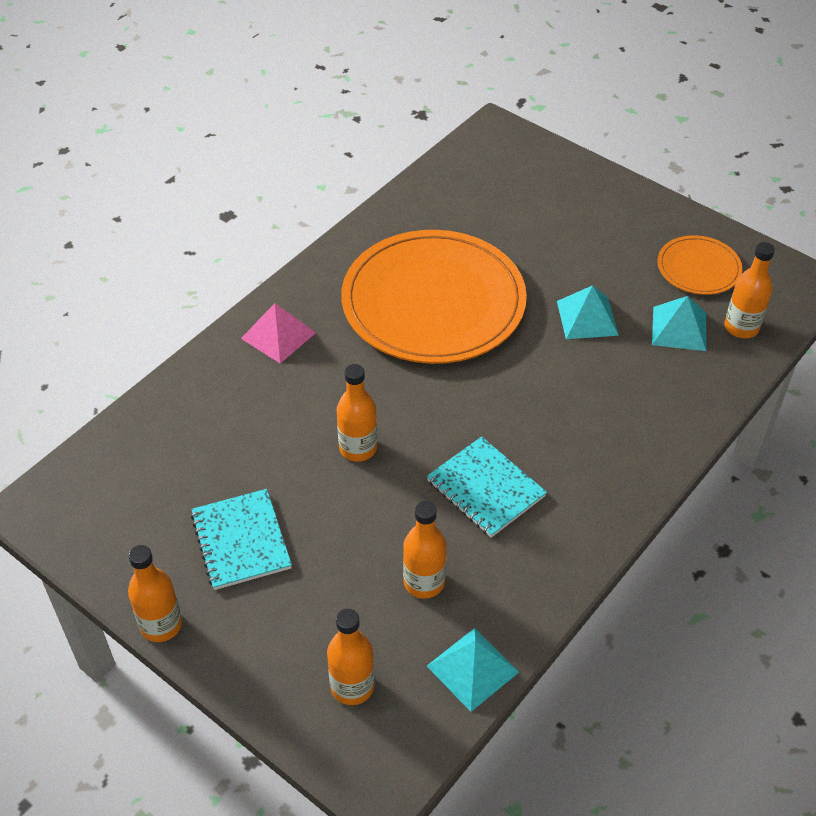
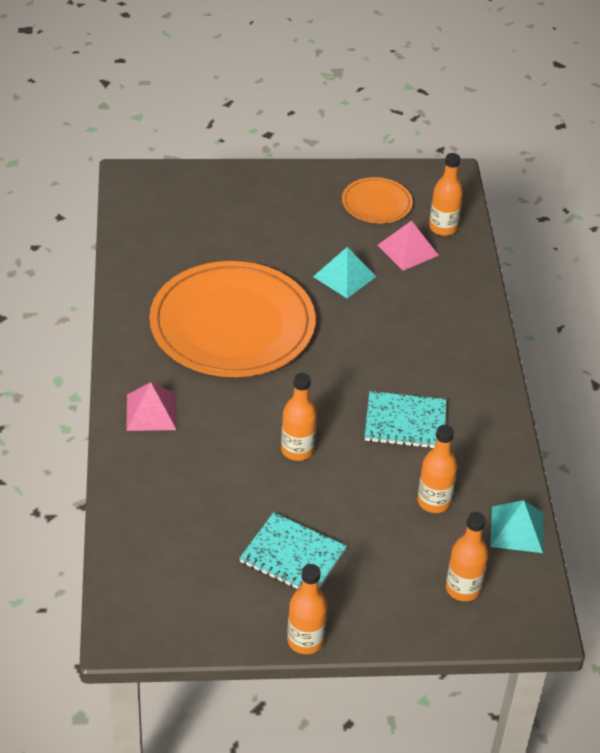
camera: 45 degrees left, 5 degrees down
turquoise pyramid [652,296,706,351] -> pink pyramid [377,221,439,271]

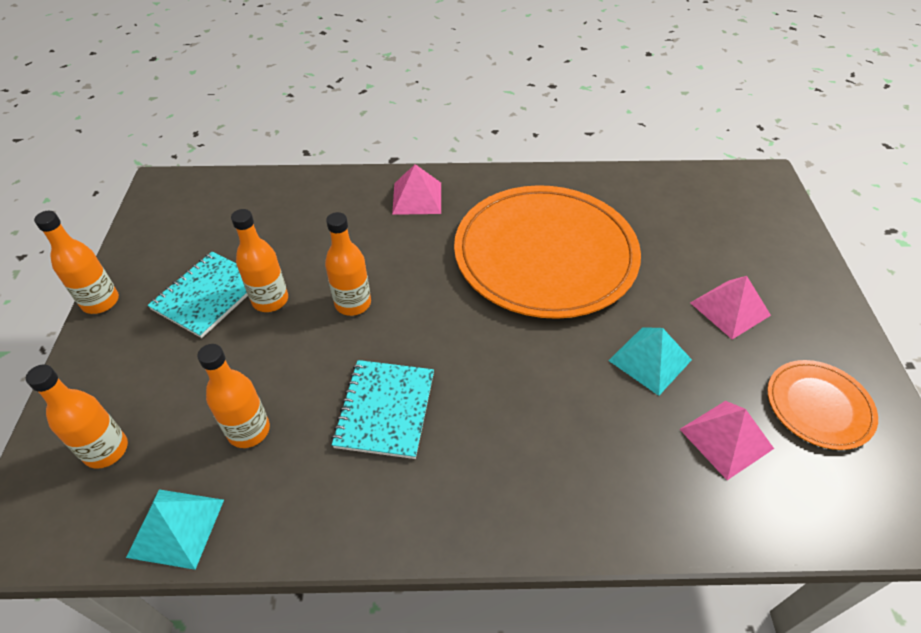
camera: 95 degrees right, 5 degrees up
orange bottle [429,153,463,236] -> orange bottle moved to [231,209,288,312]
none -> pink pyramid [690,276,771,339]

